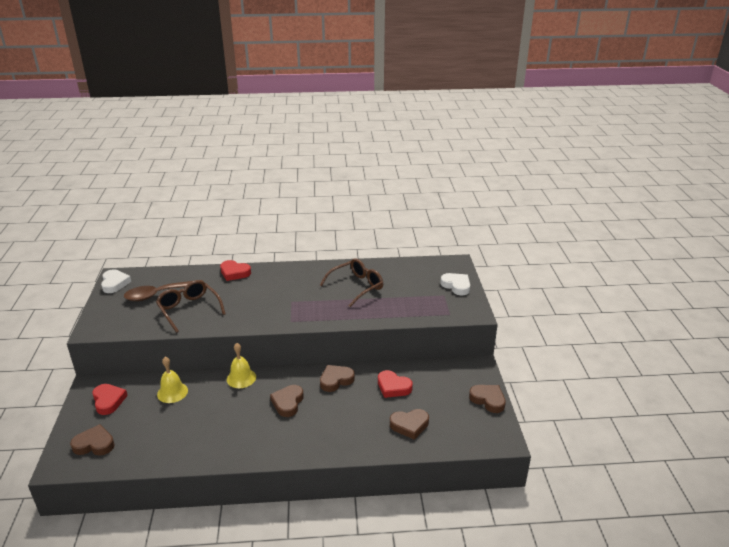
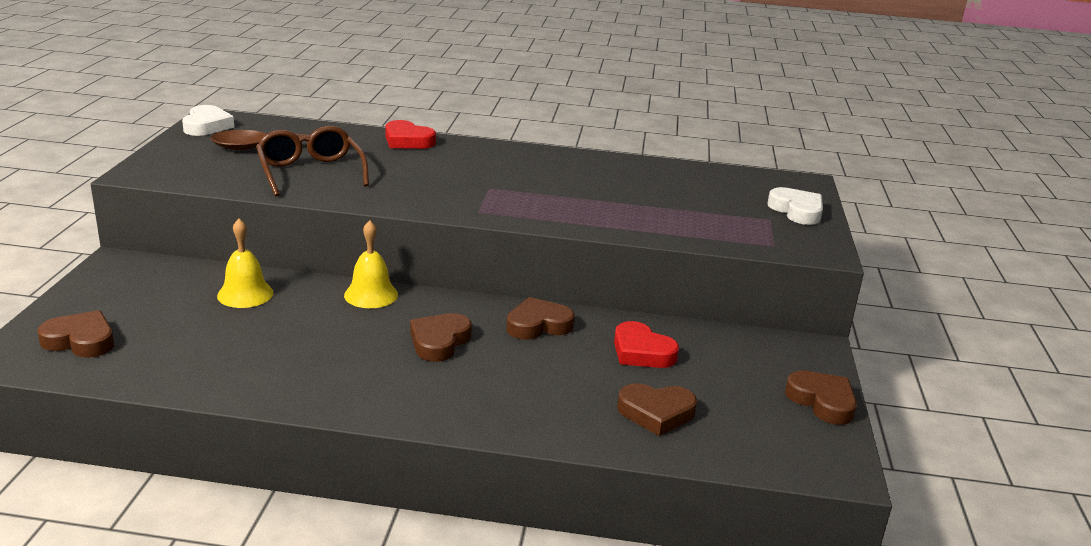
camera: 10 degrees right, 5 degrees down
red heart [92,384,128,415] -> none
brown glasses [320,258,383,307] -> none

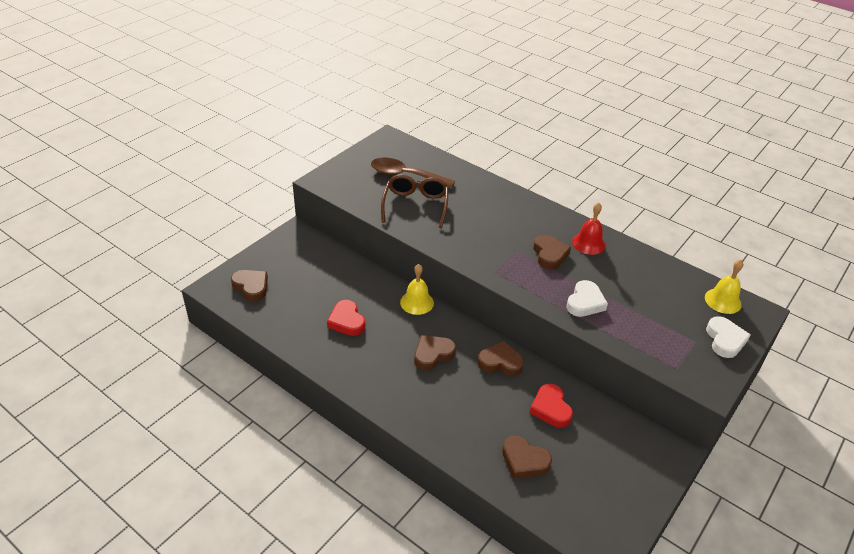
camera: 30 degrees right, 15 degrees up
white heart [182,105,234,136] -> white heart moved to [566,280,608,317]
yellow bell [217,219,274,308] -> yellow bell moved to [705,260,743,314]
red heart [385,120,436,149] -> red heart moved to [327,300,365,336]
brown heart [785,371,857,425] -> brown heart moved to [534,235,571,269]
none -> red bell [572,203,606,255]

